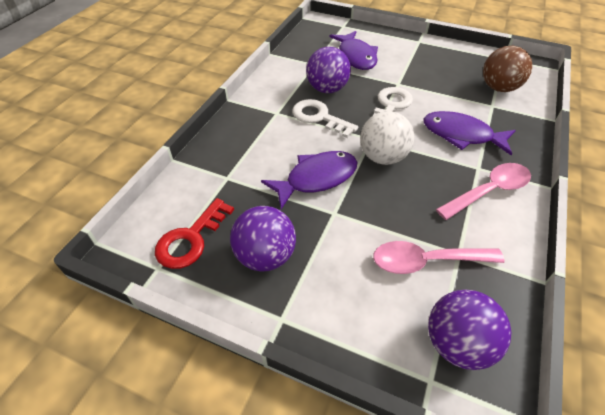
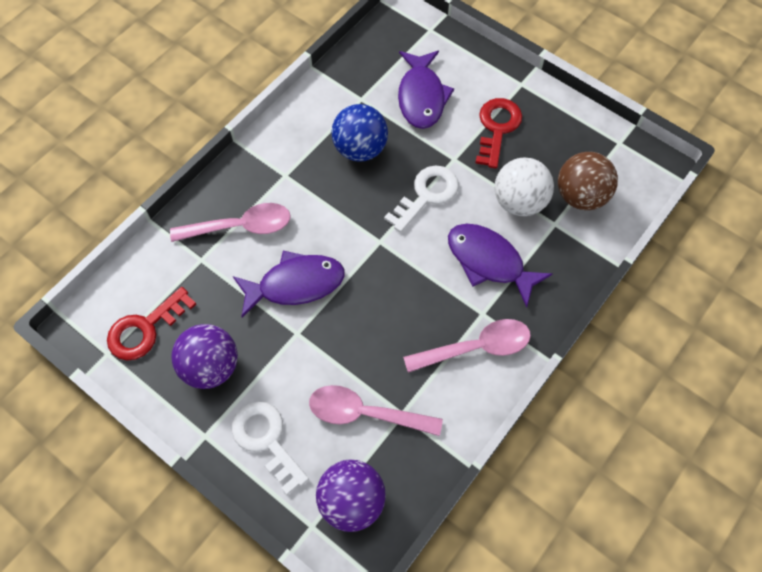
camera: 15 degrees right, 15 degrees up
white key [292,99,358,138] -> white key moved to [232,401,309,495]
purple ball [306,47,351,93] -> blue ball [331,104,388,162]
white ball [360,111,414,165] -> white ball moved to [495,157,554,216]
none -> pink spoon [170,203,291,242]
none -> red key [476,98,522,169]

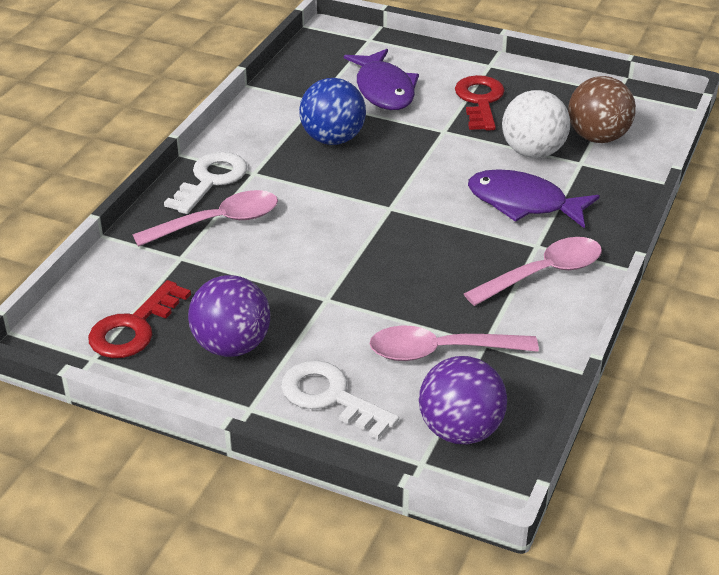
camera: 15 degrees left, 25 degrees down
purple fish [233,251,345,318] -> none
white key [384,166,459,232] -> white key moved to [164,152,247,214]

